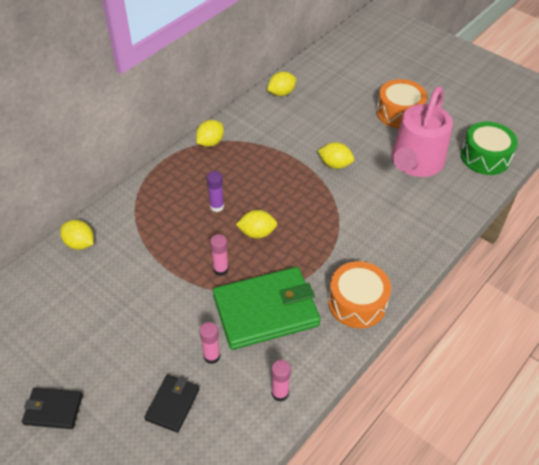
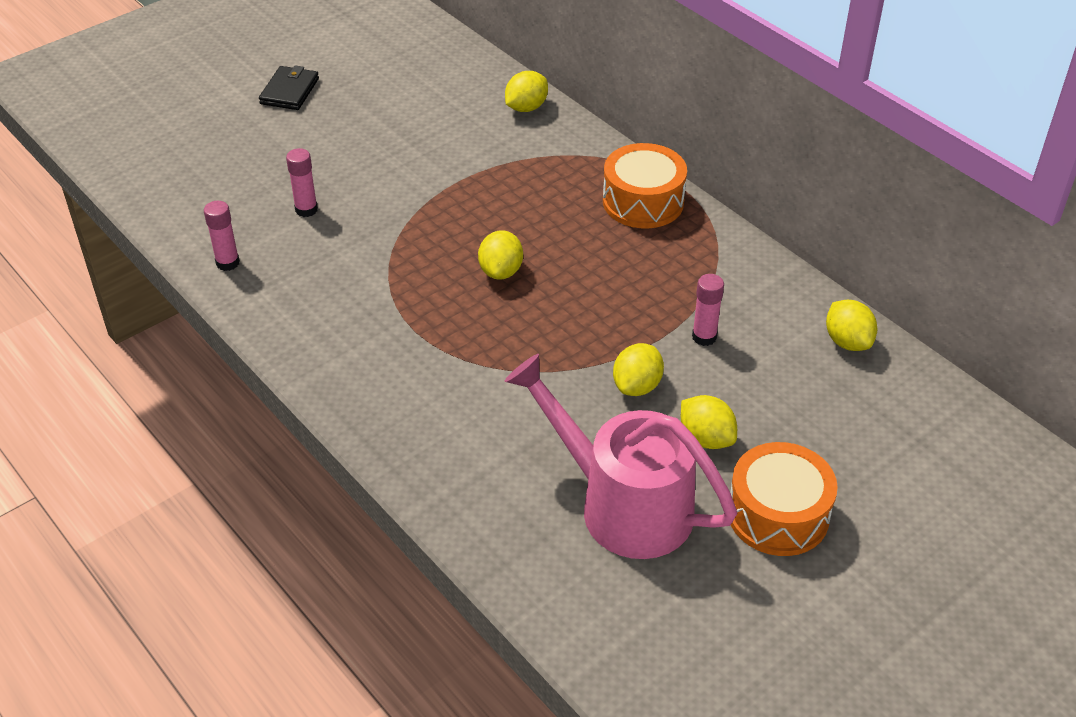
camera: 100 degrees right, 5 degrees down
black wallet [144,375,199,433] -> none
yellow lemon [196,120,224,147] -> yellow lemon moved to [681,395,737,449]
purple glue stick [207,171,224,212] -> none
pink glue stick [210,234,229,276] -> pink glue stick moved to [692,274,724,346]
green wallet [213,267,321,350] -> none
orange drum [328,261,391,328] -> orange drum moved to [603,143,687,228]
green drum [461,122,518,175] -> none

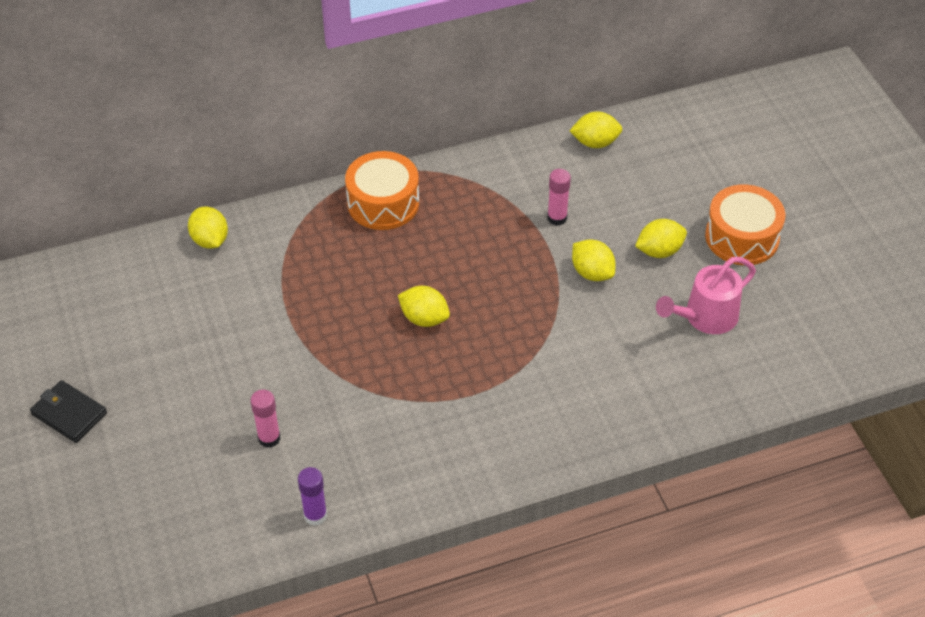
camera: 70 degrees left, 5 degrees up
pink glue stick [204,201,240,271] -> purple glue stick [298,467,327,526]
pink watering can [505,354,737,559] -> pink watering can [656,257,756,334], size x0.63

